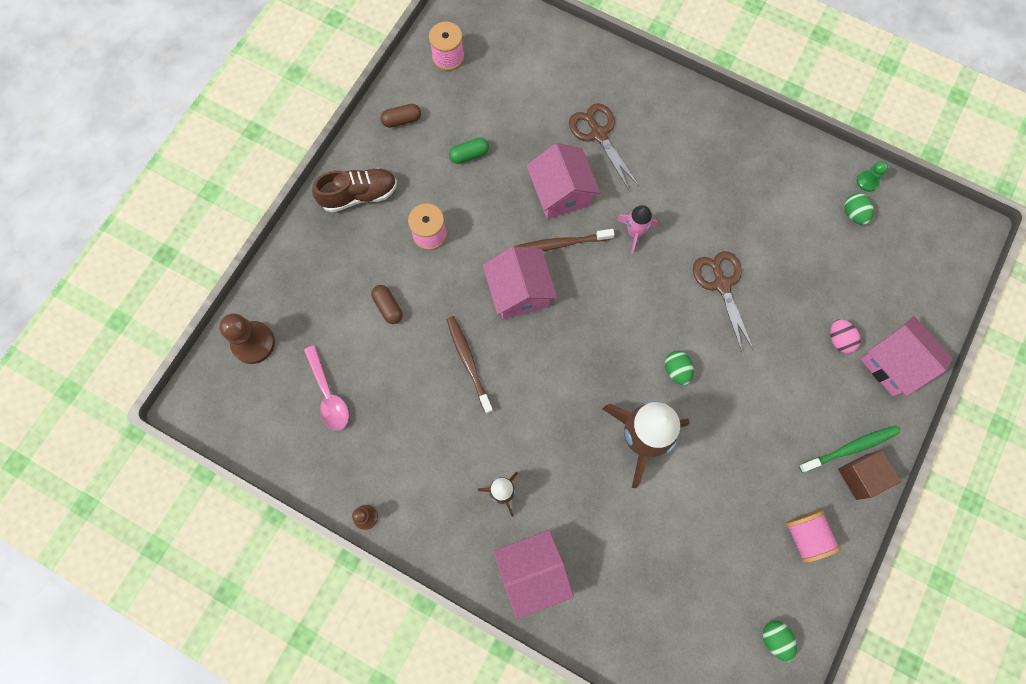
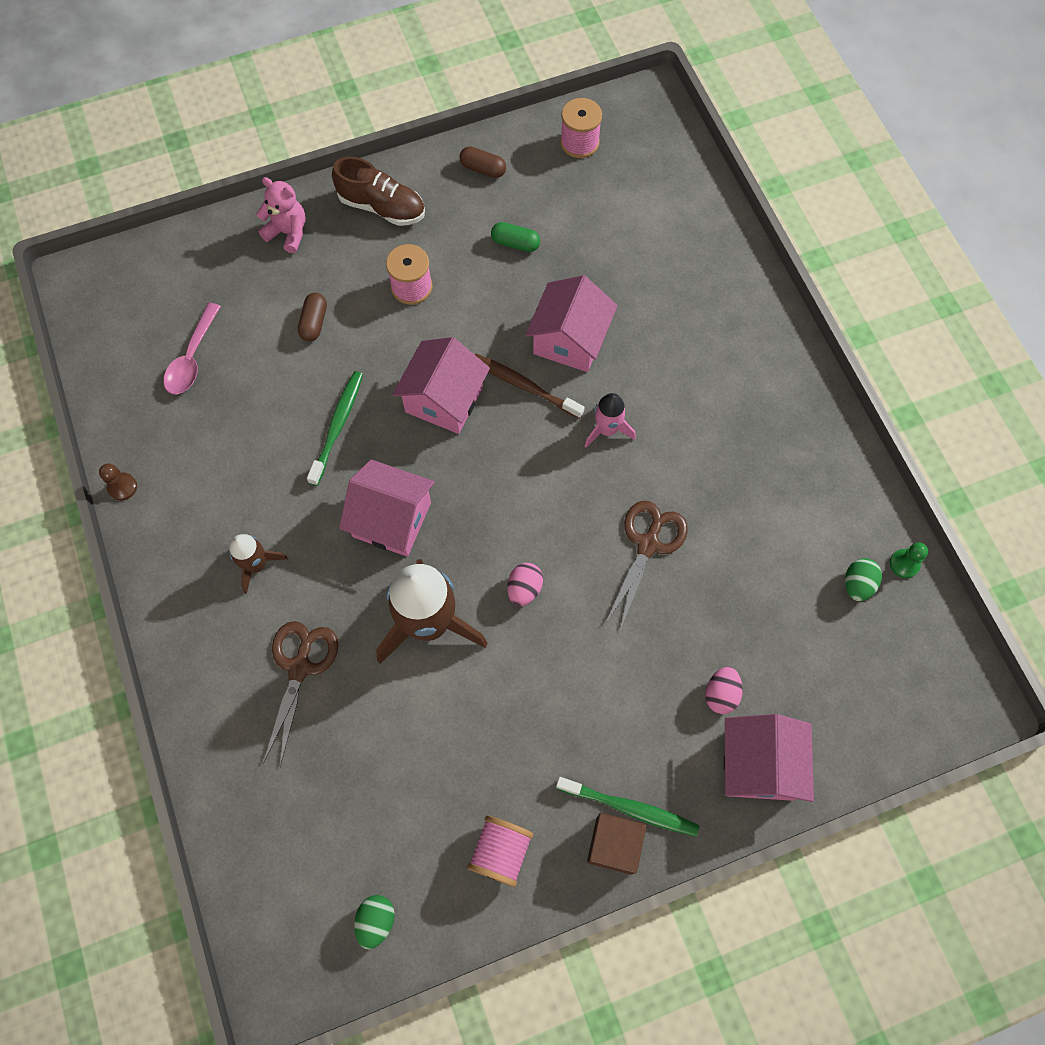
camera: 40 degrees right, 5 degrees down
brown pawn [219,314,275,364] -> none
brown toothbrush [447,316,493,414] -> green toothbrush [307,371,363,486]
pink house [493,530,574,619] -> pink house moved to [339,459,435,557]
brown scissors [569,103,639,190] -> brown scissors moved to [263,621,338,767]
green egg [665,351,694,385] -> pink egg [507,563,543,606]
none -> pink teddy bear [257,177,306,253]

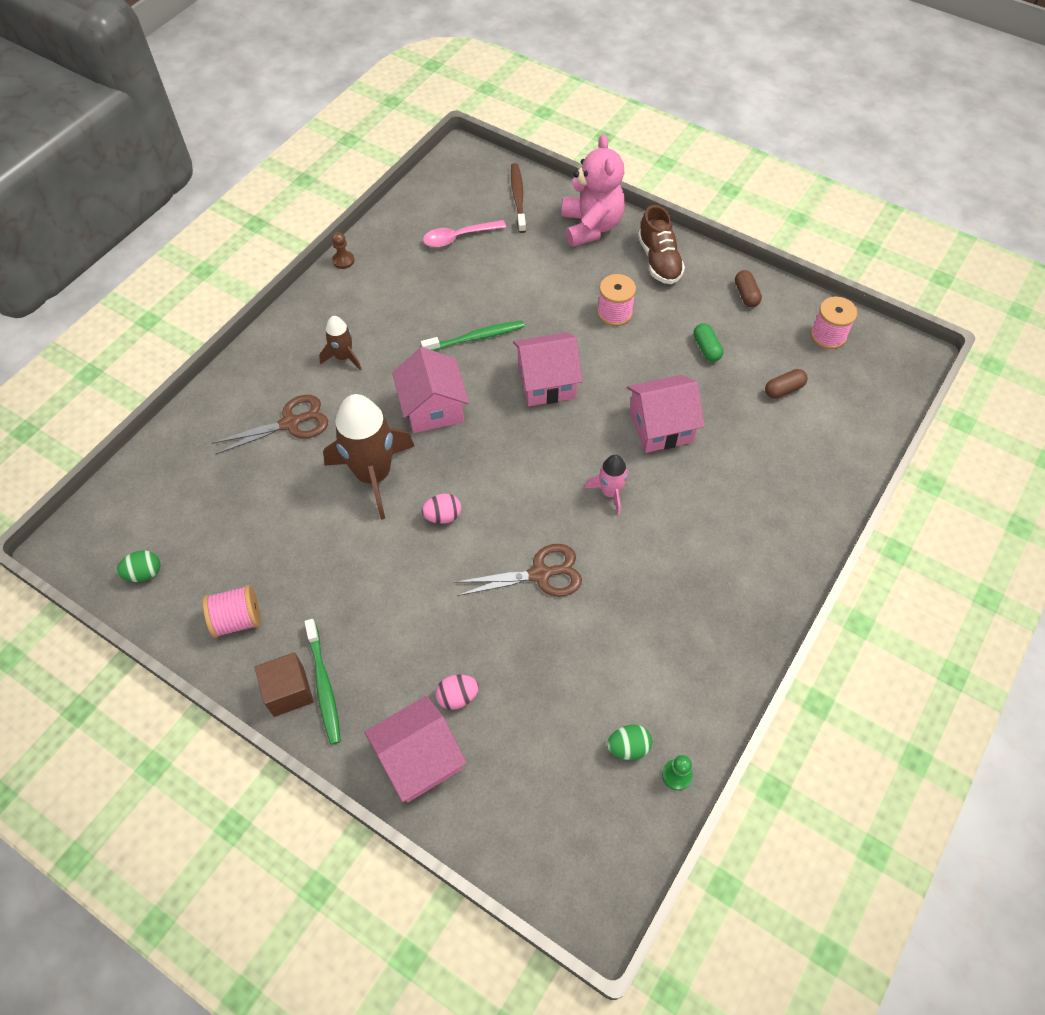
camera: 55 degrees right, 10 degrees down
pink teddy bear [257,177,306,253] -> pink teddy bear [562,134,625,247], size x1.68
brown capsule [298,293,327,341] -> brown capsule moved to [765,369,808,399]
brown toothbrush [474,353,585,419] -> brown toothbrush moved to [511,163,526,233]

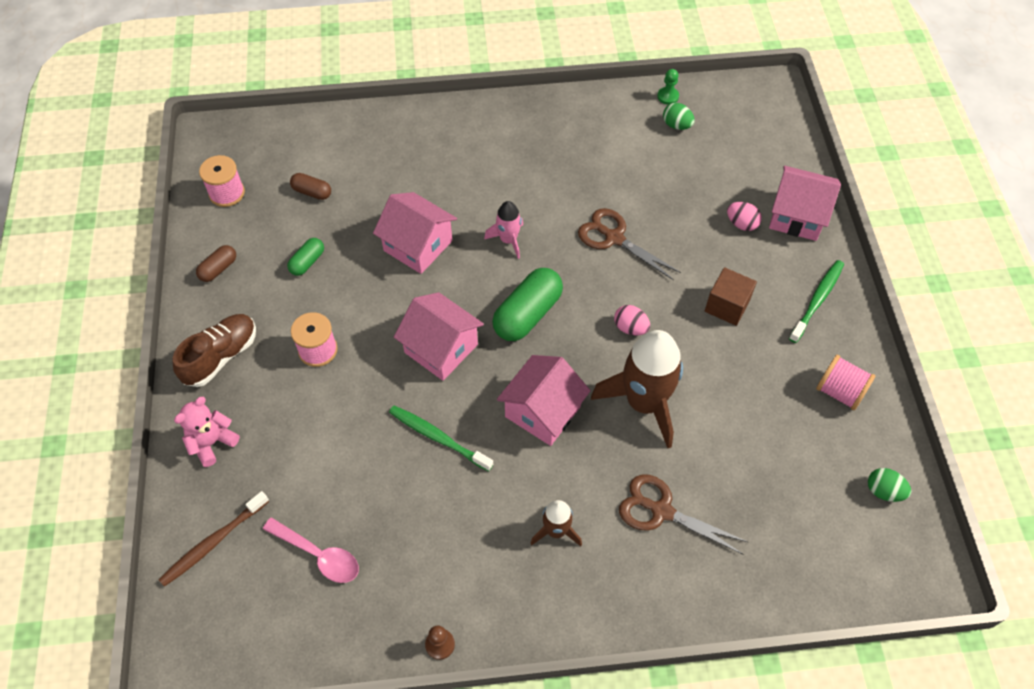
camera: 130 degrees left, 0 degrees up
brown cube [255,652,314,717] -> brown cube moved to [705,267,757,326]
pink teddy bear [562,134,625,247] -> pink teddy bear [174,396,240,467], size x0.60
none -> green capsule [492,268,563,341]

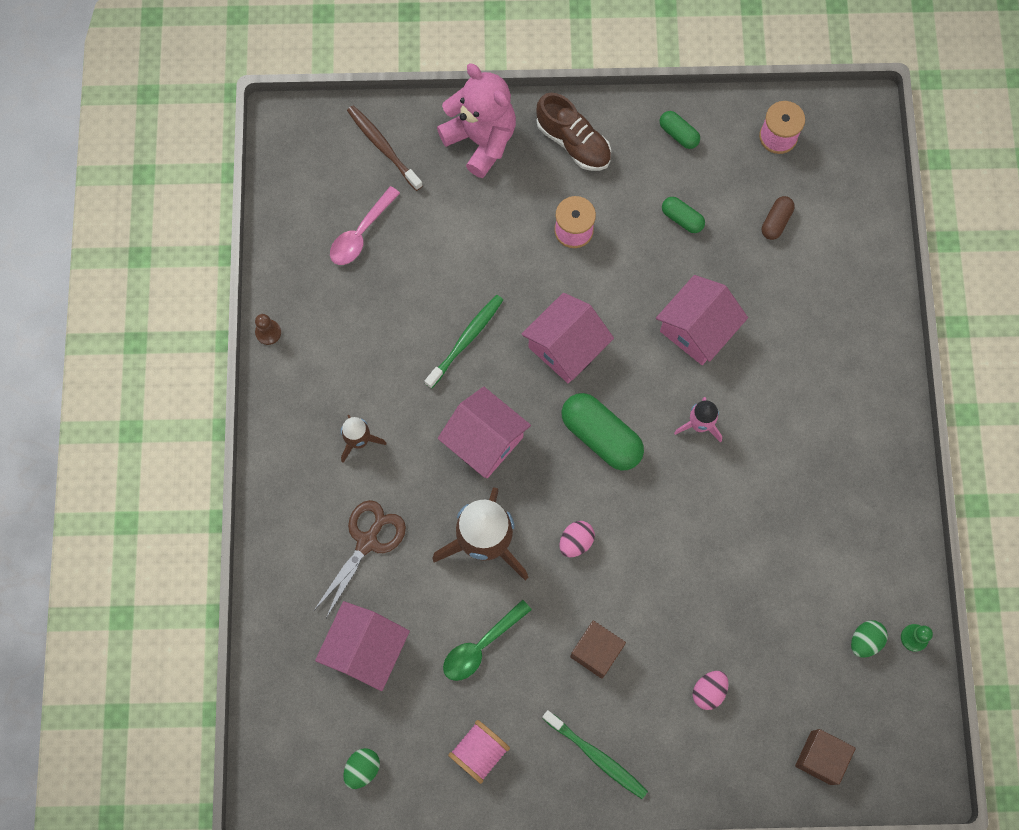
camera: 95 degrees right, 15 degrees up
pink teddy bear [174,396,240,467] -> pink teddy bear [437,63,516,178], size x1.68
brown capsule [196,245,236,282] -> green capsule [660,111,700,149]
brown scissors [578,208,681,280] -> none
pink house [769,166,841,241] -> pink house moved to [315,601,410,691]
none -> green spoon [443,599,532,681]
none -> brown cube [795,729,856,785]

